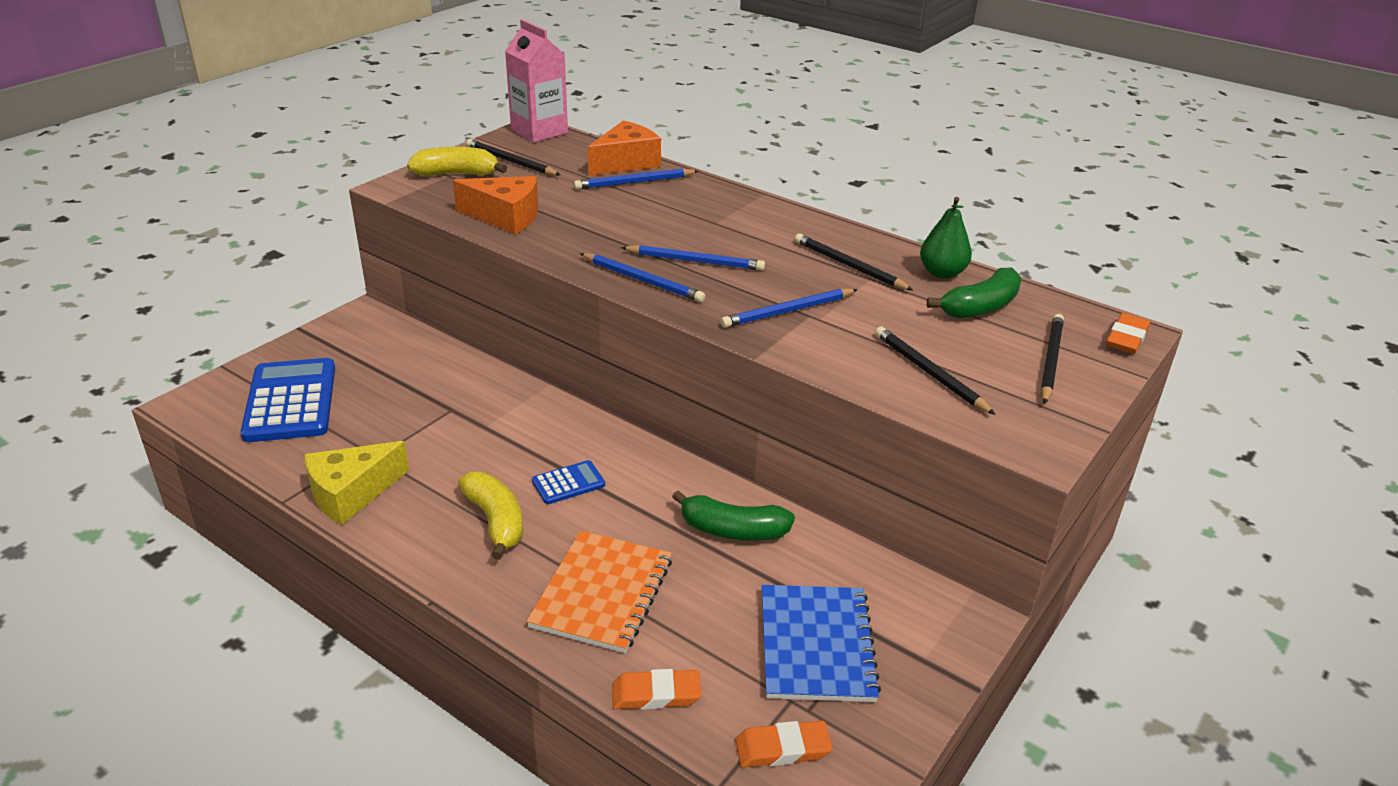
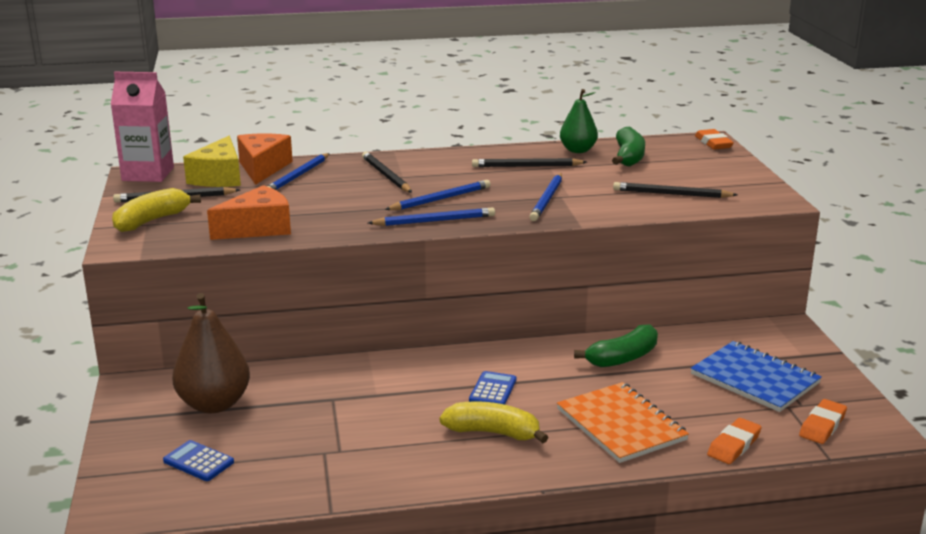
camera: 45 degrees left, 10 degrees down
blue calculator [240,358,335,442] -> blue calculator [163,440,234,481], size x0.48
yellow cheese [304,441,409,525] -> yellow cheese moved to [183,136,241,187]
black pencil [1040,314,1064,404] -> black pencil moved to [362,152,412,193]
none -> brown pear [172,293,250,413]

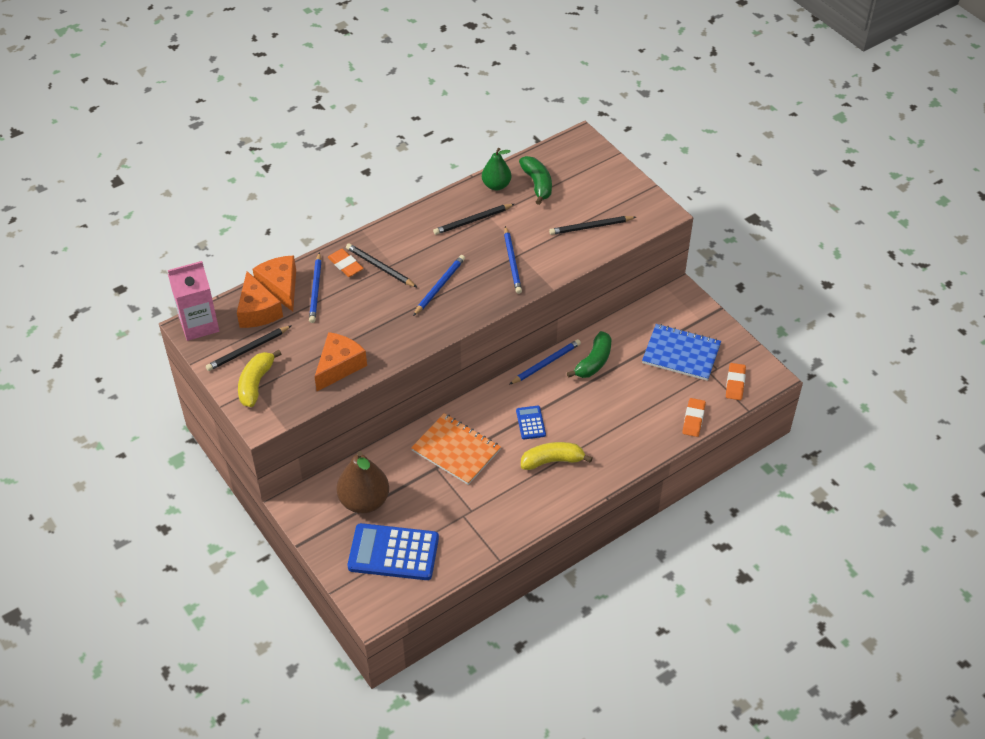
camera: 25 degrees left, 25 degrees up
blue calculator [163,440,234,481] -> blue calculator [348,523,439,580], size x2.07
yellow cheese [183,136,241,187] -> orange cheese [237,271,283,328]
blue pencil [368,207,495,226] -> blue pencil moved to [509,339,581,385]
orange notebook [557,382,689,463] -> orange notebook moved to [411,413,501,485]
orange eraser [695,129,734,150] -> orange eraser moved to [328,249,363,277]

